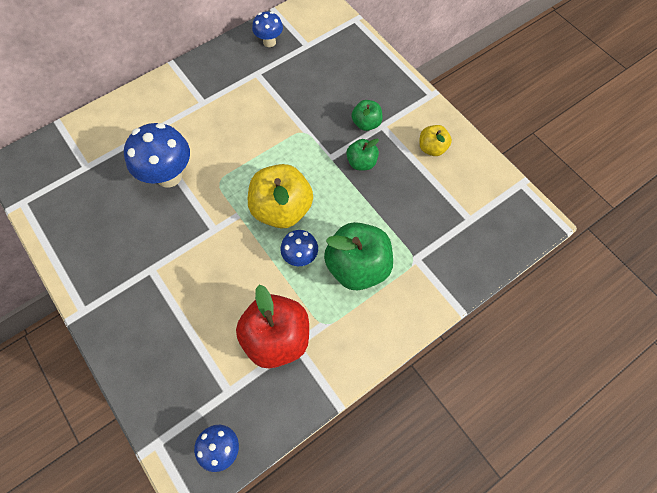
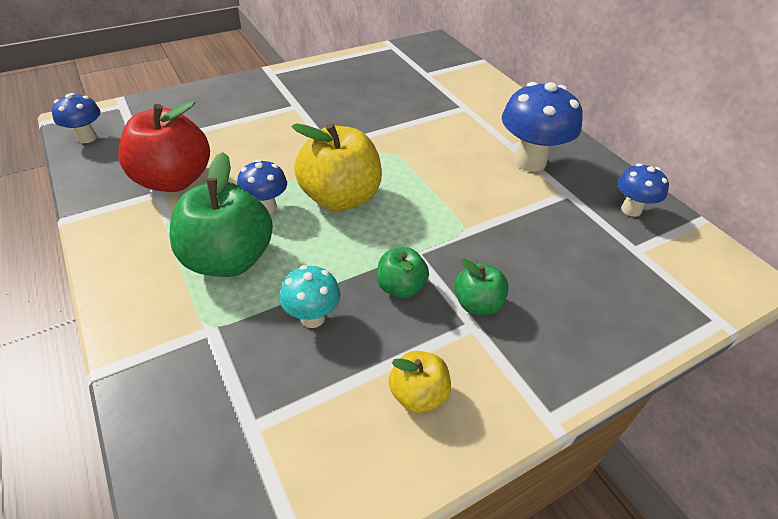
camera: 95 degrees right, 20 degrees down
blue mushroom [124,123,190,188] -> blue mushroom moved to [502,82,583,172]
none -> turquoise mushroom [280,265,341,328]

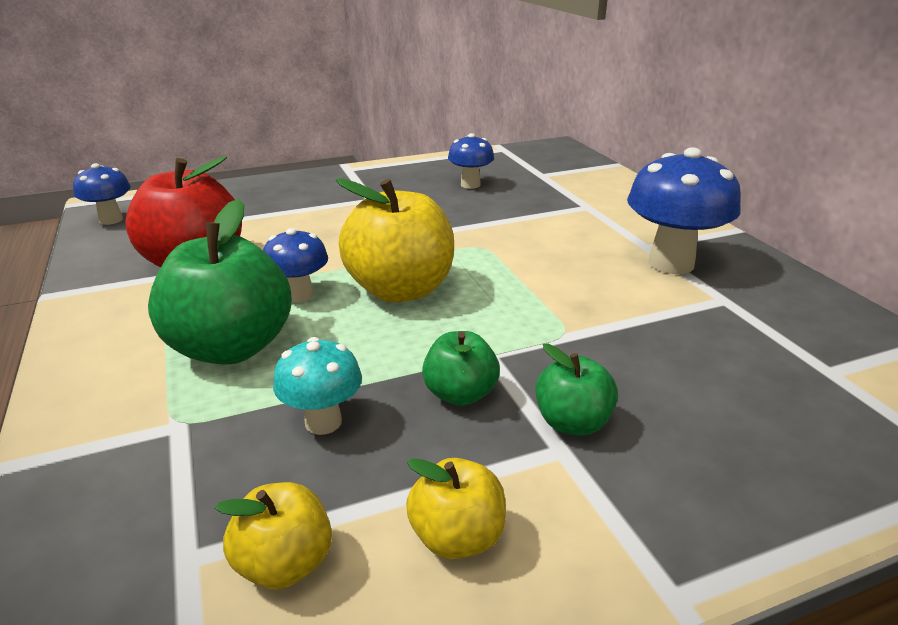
camera: 10 degrees right, 15 degrees down
blue mushroom [617,163,669,217] -> blue mushroom moved to [448,133,494,189]
none -> yellow apple [215,482,332,590]

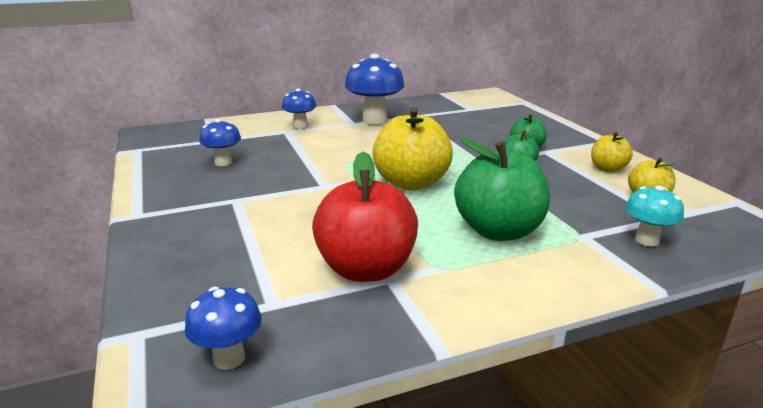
camera: 90 degrees left, 5 degrees down
blue mushroom [263,228,328,302] -> blue mushroom moved to [282,89,316,129]
turquoise mushroom [273,337,362,435] -> turquoise mushroom moved to [625,185,684,247]

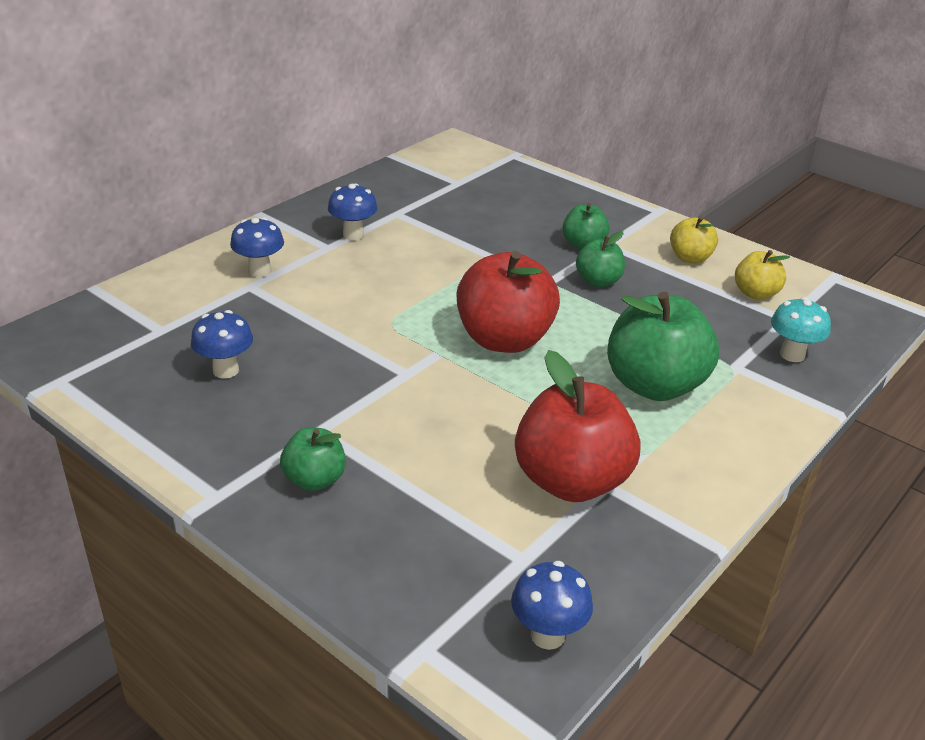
camera: 30 degrees left, 10 degrees up
blue mushroom [345,54,405,125] -> blue mushroom [328,183,378,240], size x0.57
yellow apple [372,107,453,191] -> red apple [457,251,560,353]
none -> green apple [280,428,346,491]

